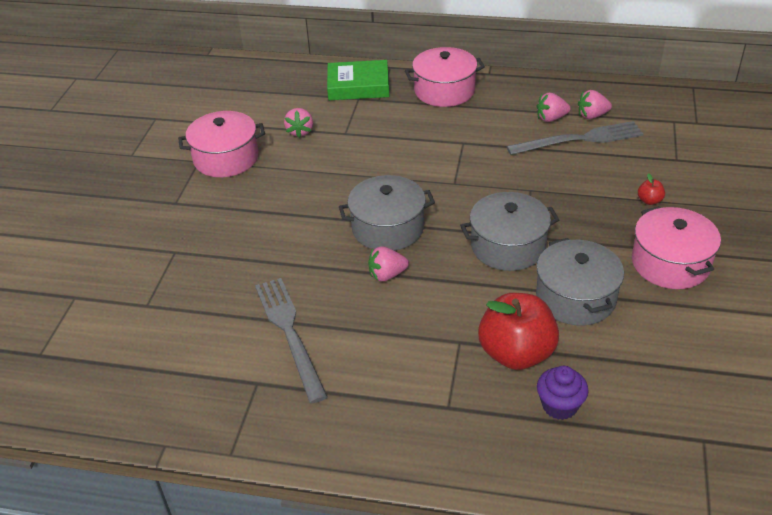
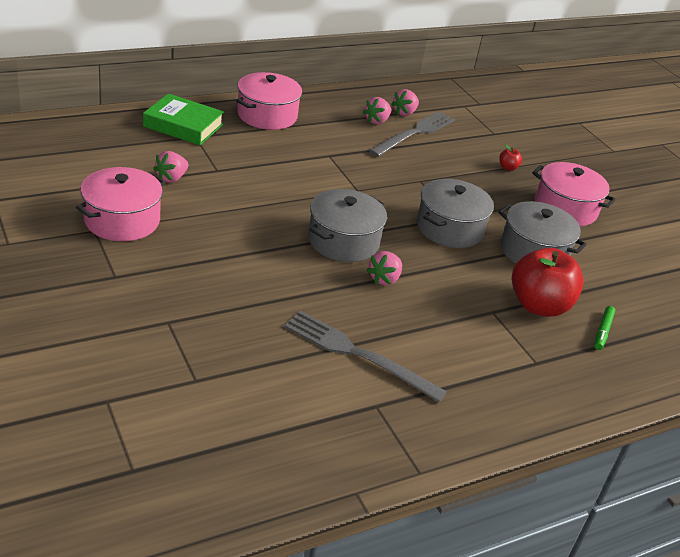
camera: 45 degrees left, 5 degrees down
pink strawberry [284,108,313,138] -> pink strawberry turned 75 degrees clockwise [153,151,188,183]
green book [327,60,390,100] -> green book turned 60 degrees clockwise [143,94,224,145]
purple cupcake [537,366,589,420] -> green marker [594,306,615,350]

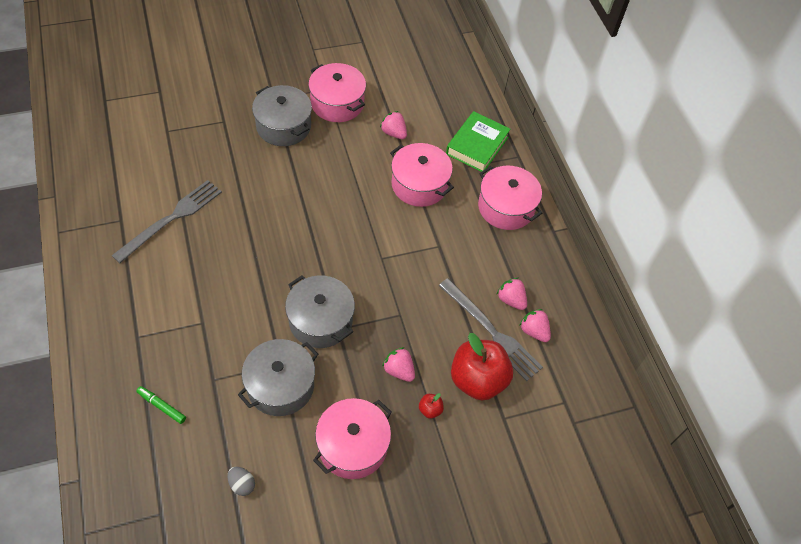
camera: 100 degrees right, 20 degrees up
grey pot [308,189,387,262] -> grey pot moved to [252,85,312,146]
pink strawberry [366,251,402,285] -> pink strawberry moved to [382,347,415,382]
red apple [512,248,584,317] -> red apple moved to [451,333,513,401]
none -> grey egg [228,467,255,496]
none -> pink pot [390,143,454,207]

